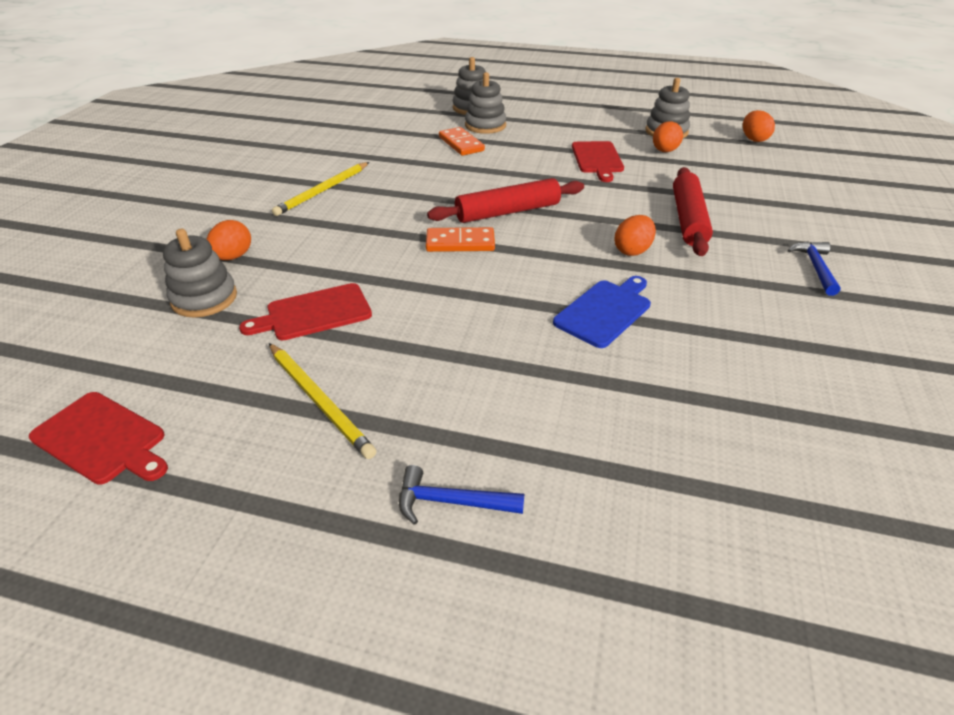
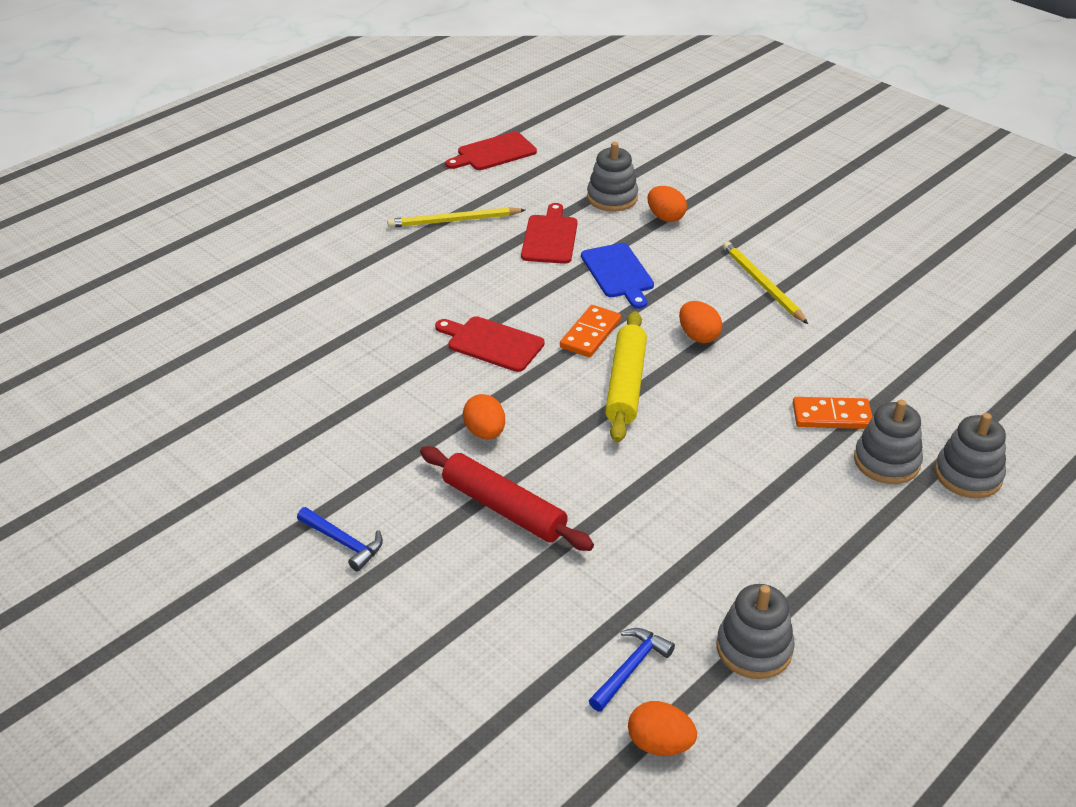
camera: 120 degrees right, 0 degrees up
blue hammer [399,465,524,525] -> blue hammer moved to [589,628,675,712]
red rolling pin [427,178,584,223] -> yellow rolling pin [605,311,647,442]
blue cutting board [553,276,651,348] -> blue cutting board moved to [581,243,654,309]
red cutting board [572,141,624,182] -> red cutting board moved to [435,316,545,372]
orange egg [653,122,683,152] -> orange egg moved to [679,301,722,343]

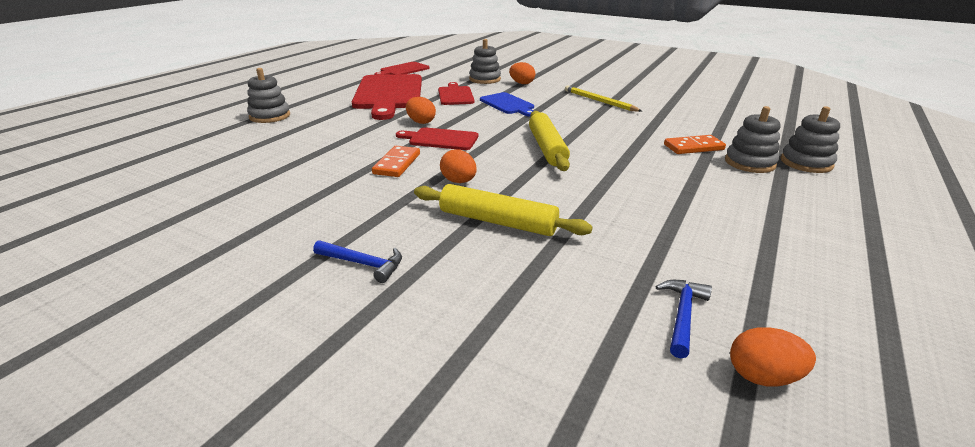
camera: 15 degrees left, 10 degrees down
yellow pencil [387,207,525,228] -> red cutting board [352,74,422,120]
red rolling pin [420,446,594,551] -> yellow rolling pin [414,184,593,236]
orange domino [560,305,621,357] -> orange domino moved to [372,146,420,177]
orange egg [679,301,722,343] -> orange egg moved to [406,97,436,124]
grey stacking toy [717,584,795,679] -> grey stacking toy moved to [247,68,290,123]

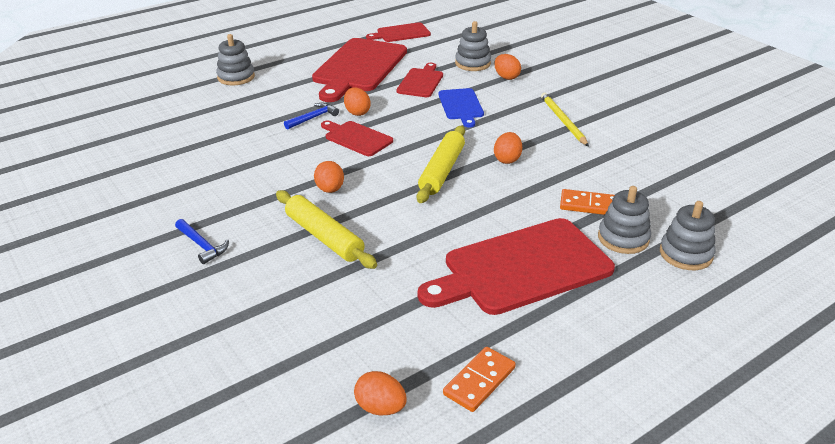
camera: 25 degrees right, 5 degrees up
orange domino [372,146,420,177] -> orange domino moved to [443,347,516,412]
blue hammer [656,280,712,358] -> blue hammer moved to [284,103,339,130]
none -> red cutting board [418,218,615,315]
none -> orange egg [494,132,522,164]

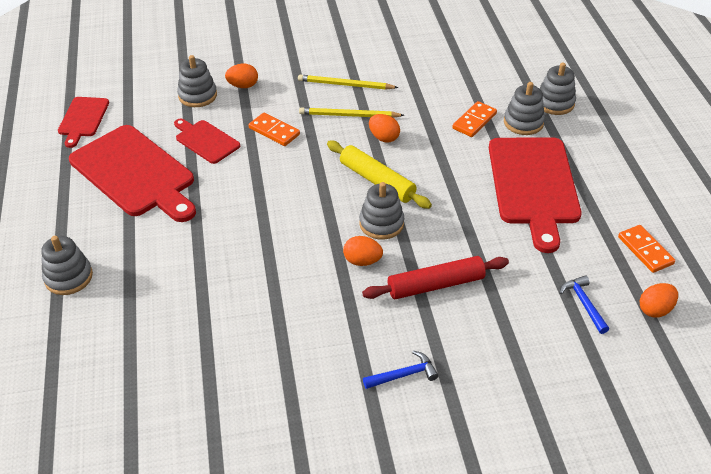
camera: 65 degrees left, 10 degrees up
yellow rolling pin [276,190,377,269] -> red rolling pin [362,256,509,299]
blue hammer [284,103,339,130] -> blue hammer moved to [559,275,609,334]
red cutting board [321,121,393,156] -> none
orange egg [344,87,371,116] -> none
blue cutting board [438,88,484,127] -> orange domino [249,113,300,146]
none -> yellow pencil [299,108,404,118]
none -> grey stacking toy [359,182,404,240]

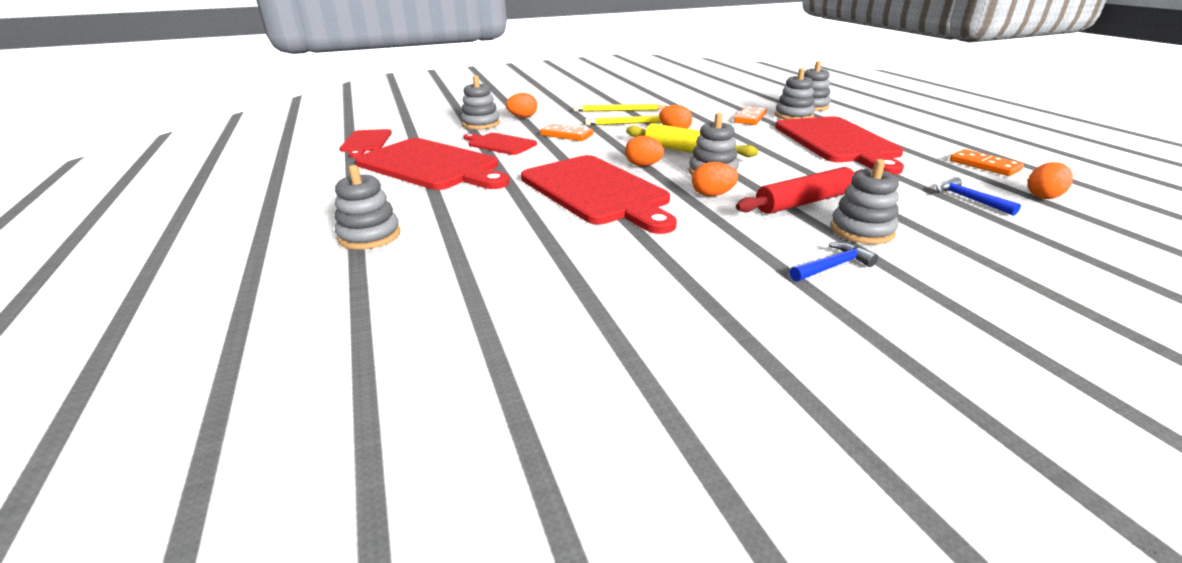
camera: 10 degrees left, 15 degrees down
none -> red cutting board [521,155,677,234]
none -> orange egg [625,136,664,166]
none -> grey stacking toy [831,159,899,244]

